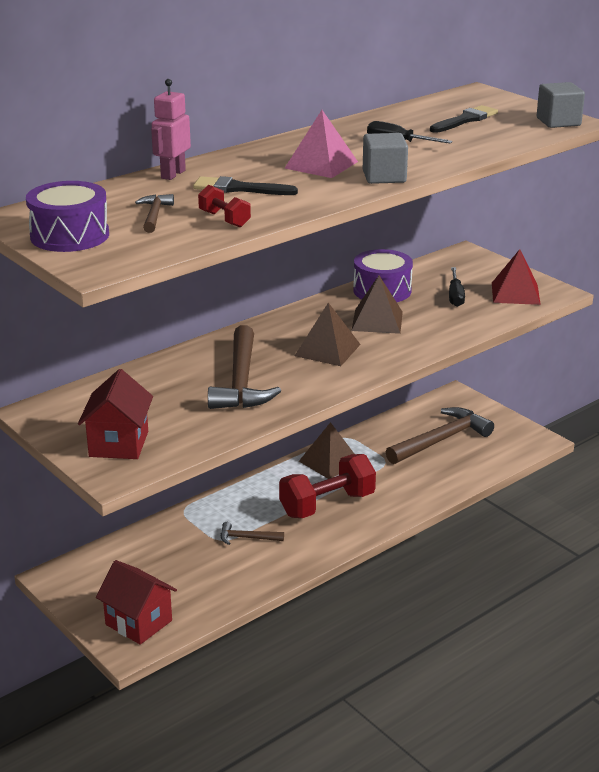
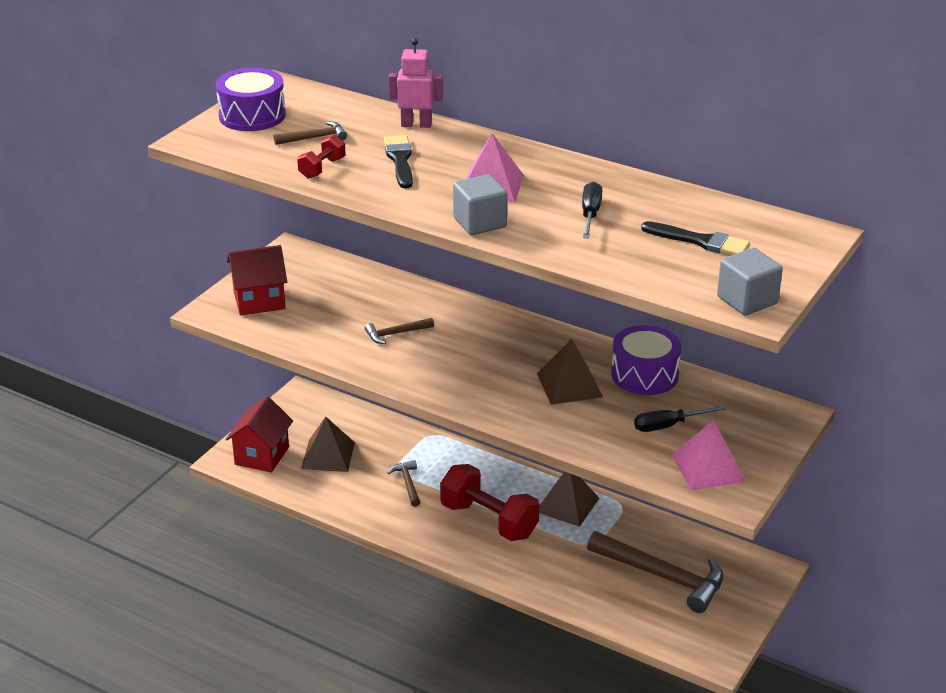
camera: 70 degrees right, 5 degrees up
brown hammer [208,325,281,409] -> brown hammer [365,318,434,344], size x0.48
brown pyramid [295,303,361,366] -> brown pyramid moved to [301,417,355,472]
red pyramid [492,249,541,305] -> pink pyramid [671,420,746,491]

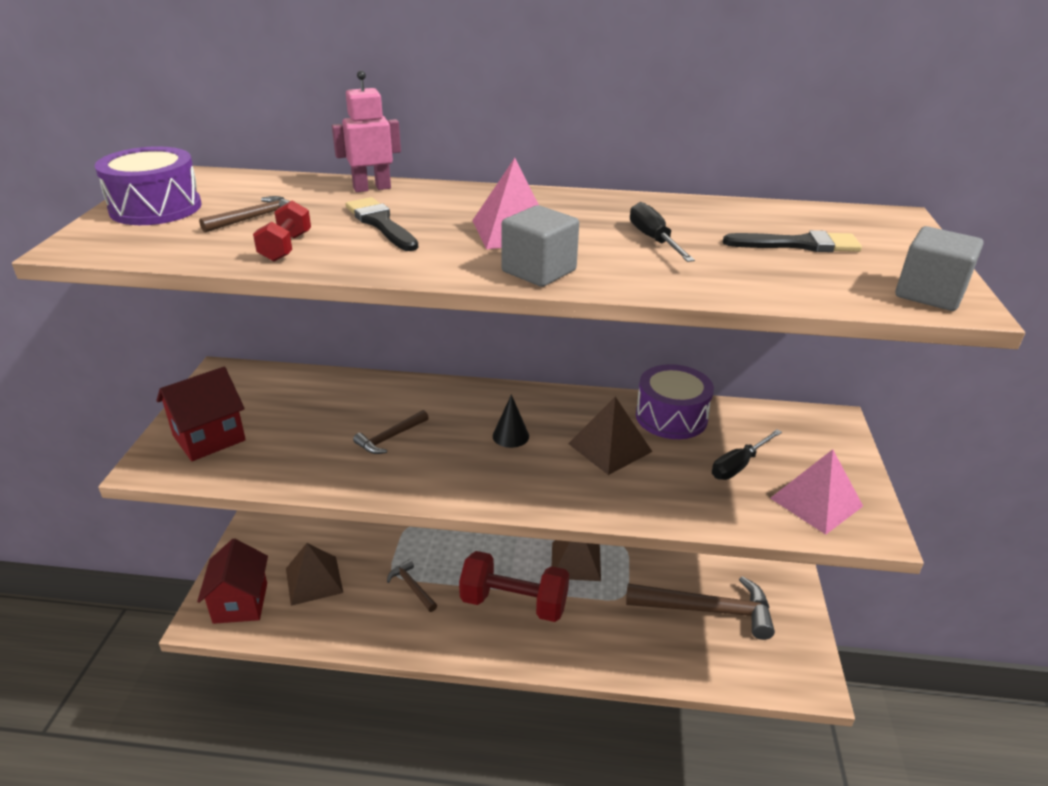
camera: 25 degrees left, 0 degrees up
none -> black cone [493,394,529,448]

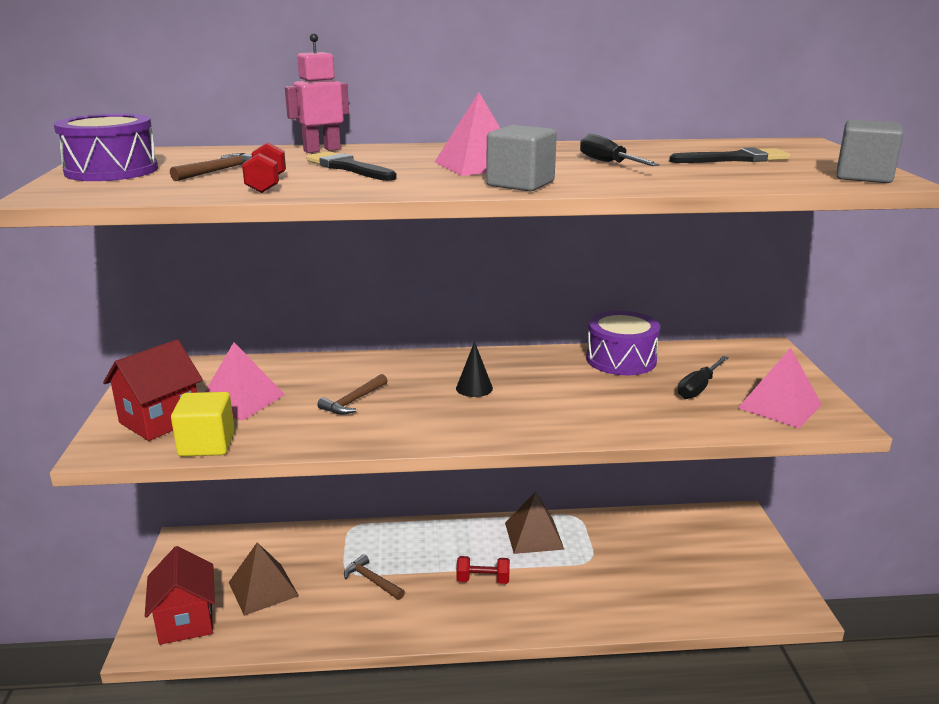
camera: 10 degrees left, 10 degrees down
red dumbbell [459,551,569,622] -> red dumbbell [456,556,510,584], size x0.49
brown pyramid [568,396,652,475] -> none
brown hammer [626,576,775,640] -> none
none -> yellow cube [171,392,235,456]
none -> pink pyramid [205,342,285,421]

